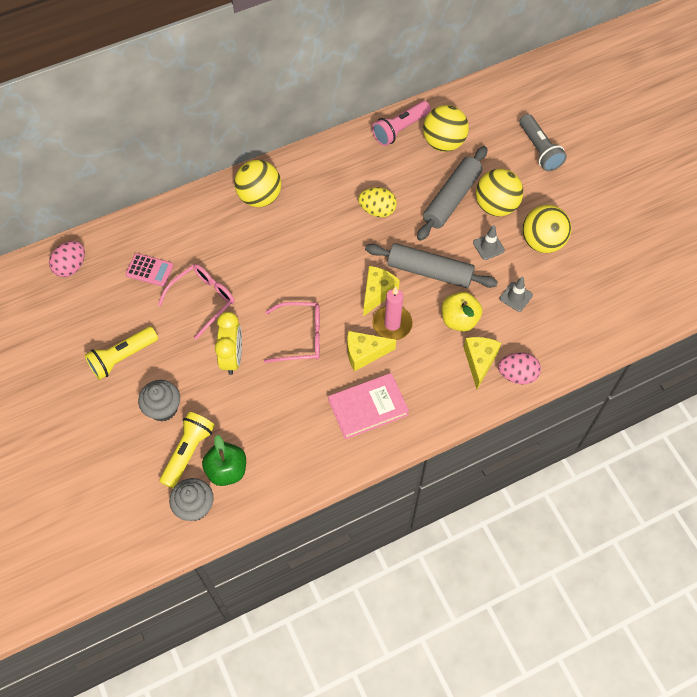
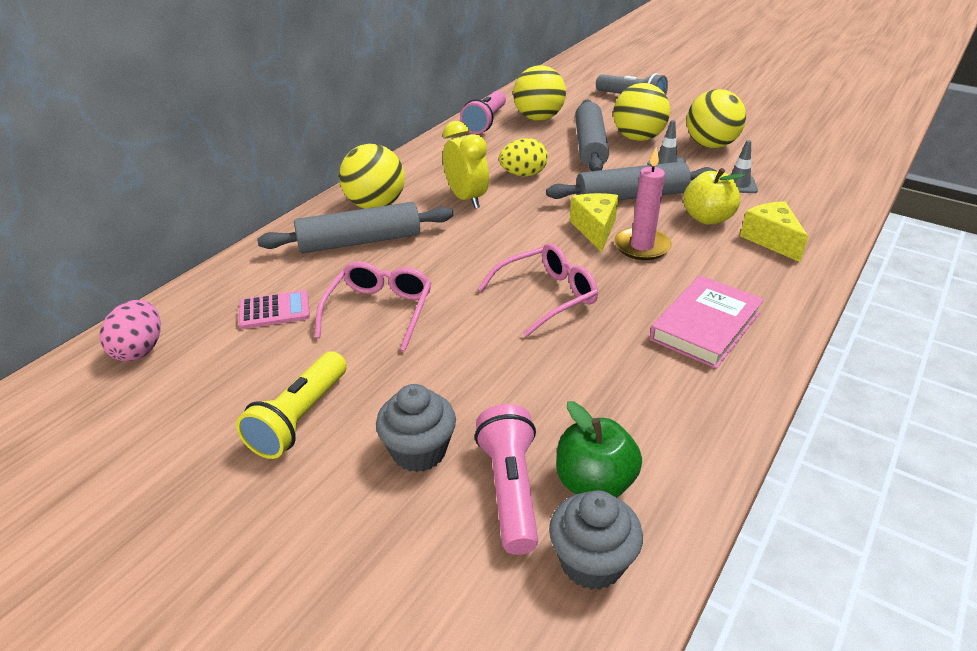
camera: 30 degrees left, 25 degrees down
yellow flashlight [159,412,215,489] -> pink flashlight [475,404,538,555]
yellow clock [215,312,242,375] -> yellow clock moved to [443,121,489,208]
yellow cheese [348,331,396,372] -> none
pink egg [498,352,541,385] -> none
none -> grey rolling pin [257,202,453,253]

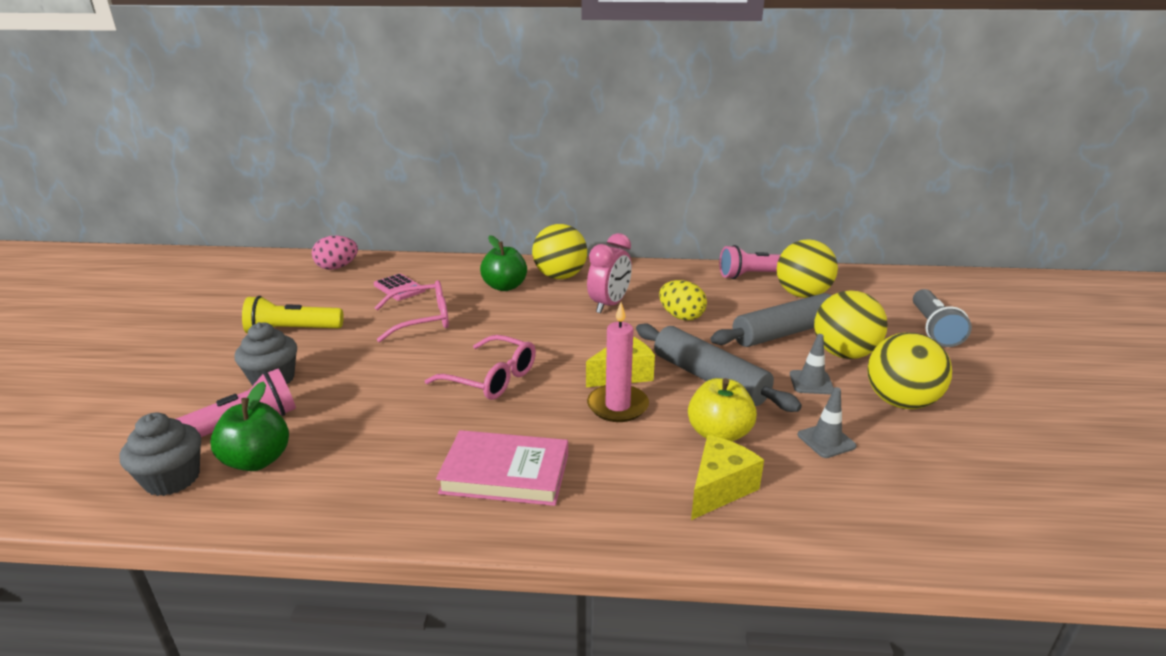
camera: 60 degrees right, 10 degrees down
grey rolling pin [257,202,453,253] -> green apple [480,235,527,291]
yellow clock [443,121,489,208] -> pink clock [587,233,632,313]

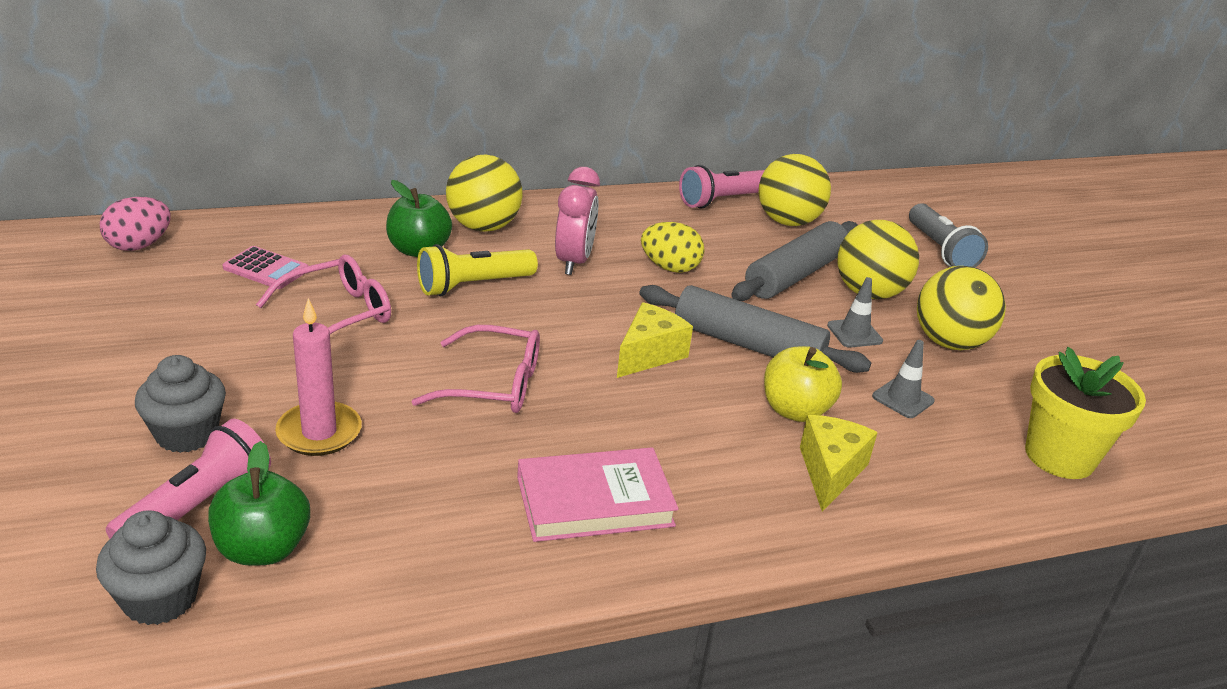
camera: 25 degrees left, 5 degrees up
yellow flashlight [242,296,343,333] -> yellow flashlight moved to [417,244,538,296]
pink candle [587,302,649,422] -> pink candle moved to [275,298,362,456]
none -> yellow flower pot [1025,347,1146,479]

